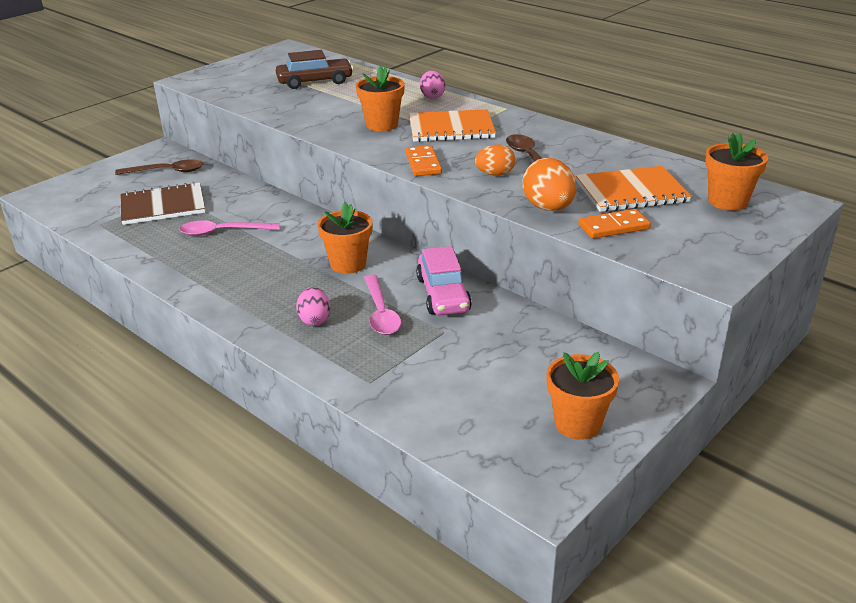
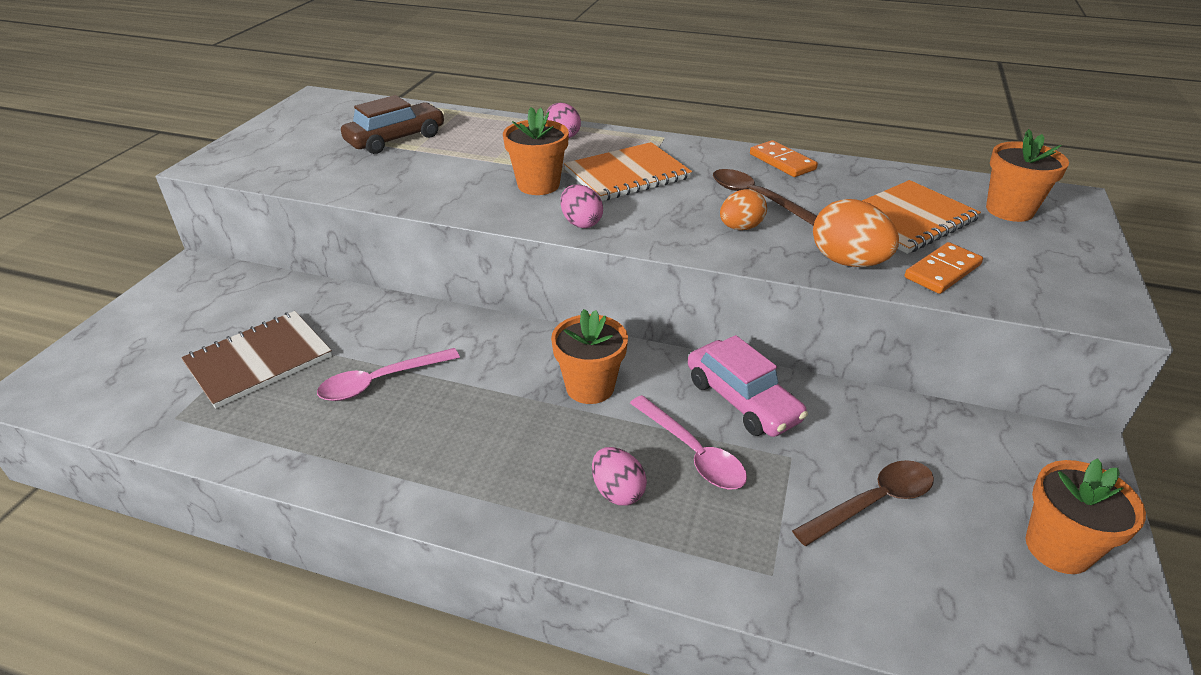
camera: 25 degrees left, 5 degrees up
brown spoon [115,159,203,175] -> brown spoon moved to [792,460,934,546]
orange domino [405,145,442,176] -> orange domino moved to [750,140,818,177]
none -> pink egg [560,184,603,228]

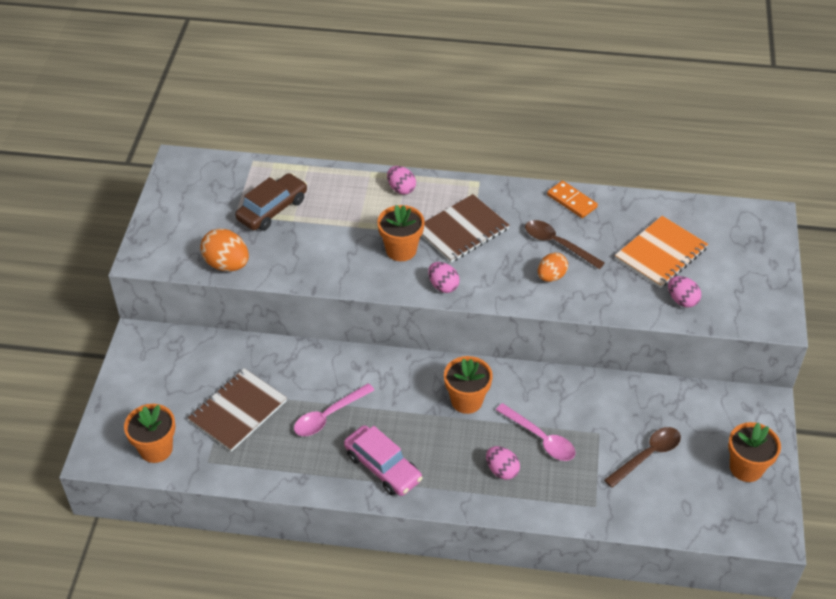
camera: 10 degrees left, 10 degrees up
orange notebook [564,142,692,201] -> brown notebook [421,194,510,262]
pink car [688,335,808,437] -> pink car moved to [344,425,423,496]
orange egg [813,199,899,267] -> orange egg moved to [200,228,249,271]
orange domino [905,242,983,294] -> pink egg [668,276,701,307]
orange flower pot [986,129,1069,222] -> orange flower pot moved to [124,404,175,463]

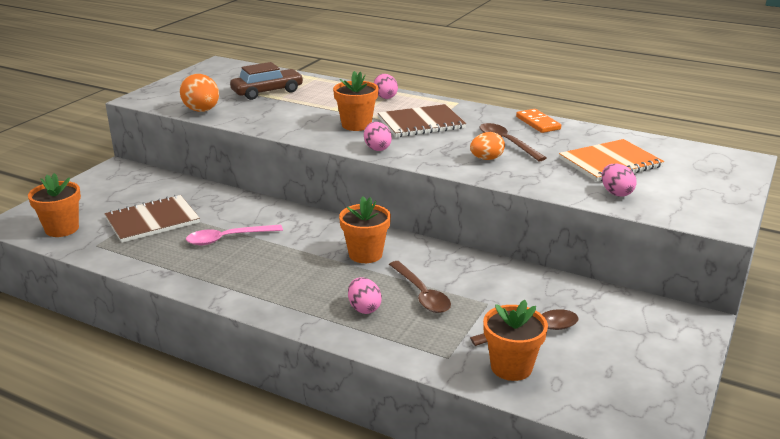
camera: 20 degrees right, 20 degrees down
pink car [344,425,423,496] -> none
pink spoon [496,403,575,461] -> brown spoon [389,261,451,313]
orange flower pot [728,422,781,482] -> orange flower pot moved to [483,300,548,381]

